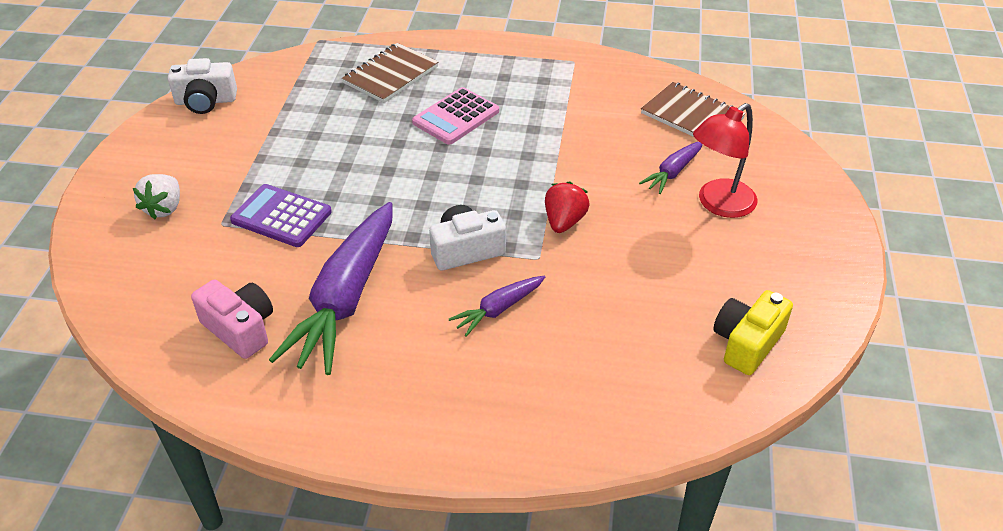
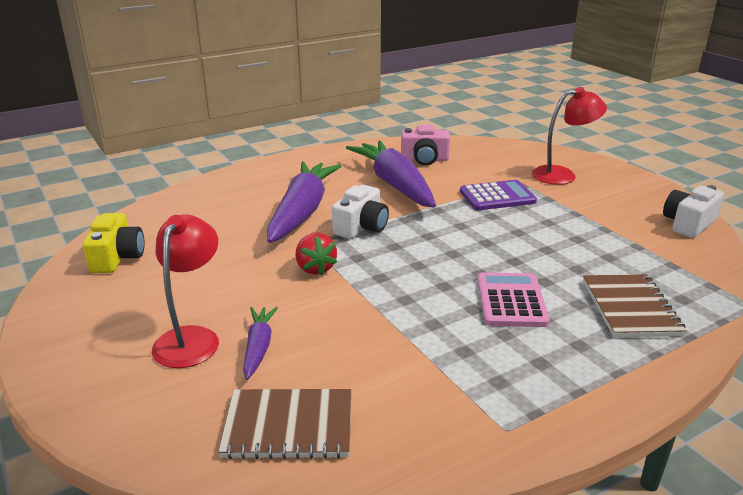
camera: 140 degrees right, 15 degrees down
white strawberry [133,174,180,219] -> red lamp [532,87,607,185]
purple carrot [449,276,545,337] -> purple carrot [267,161,342,243], size x2.12

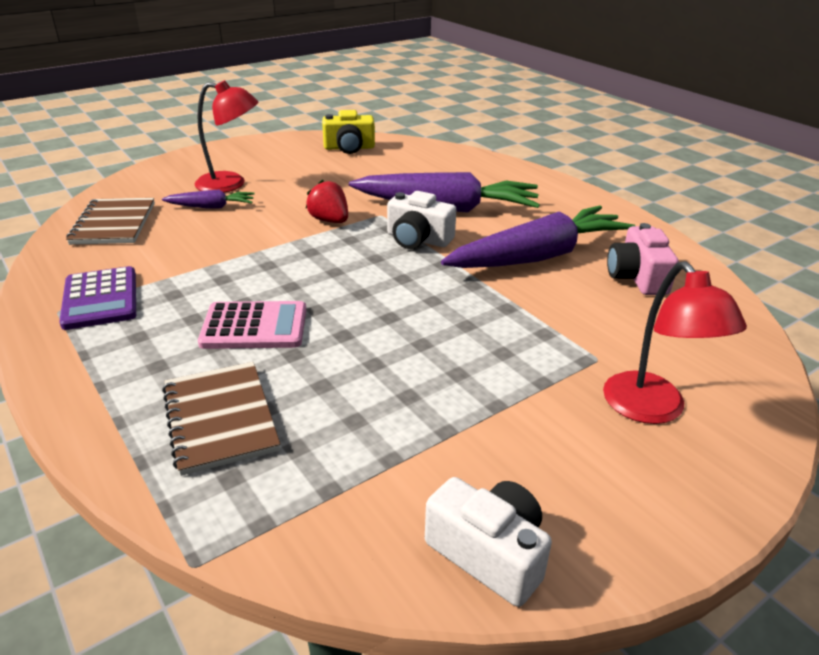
camera: 85 degrees right, 5 degrees up
red strawberry [296,233,337,276] -> red strawberry turned 75 degrees clockwise [306,180,348,223]
purple calculator [460,180,537,210] -> purple calculator moved to [59,266,136,330]
brown notebook [583,274,687,337] -> brown notebook turned 75 degrees clockwise [162,362,280,476]

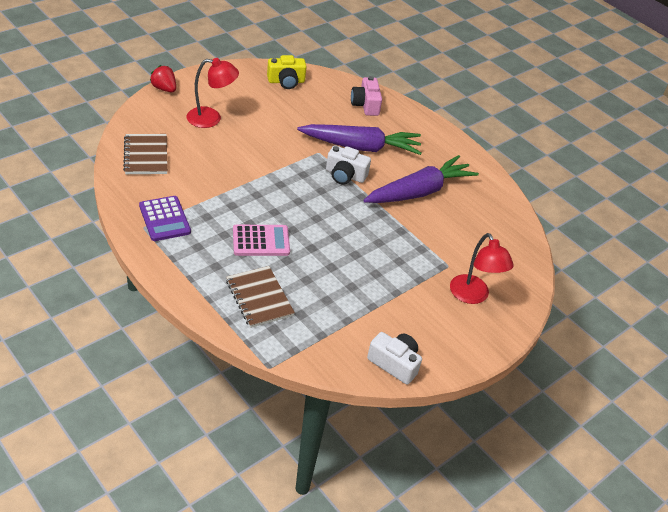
camera: 10 degrees left, 10 degrees up
purple carrot [162,189,254,209] -> none
red strawberry [306,180,348,223] -> red strawberry moved to [150,65,176,92]
pink camera [607,223,679,295] -> pink camera moved to [351,76,382,116]

